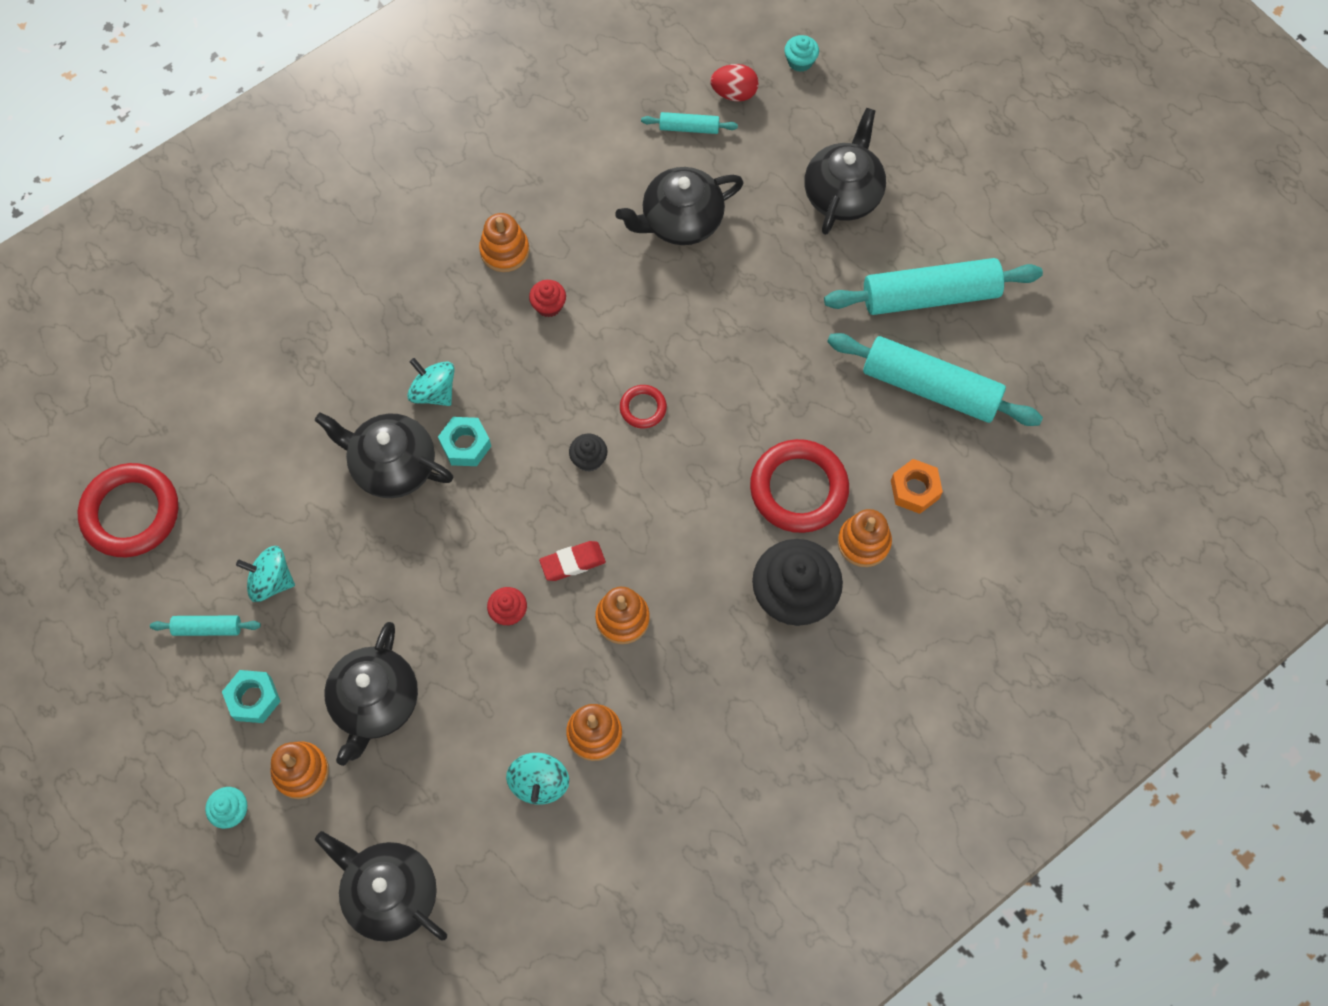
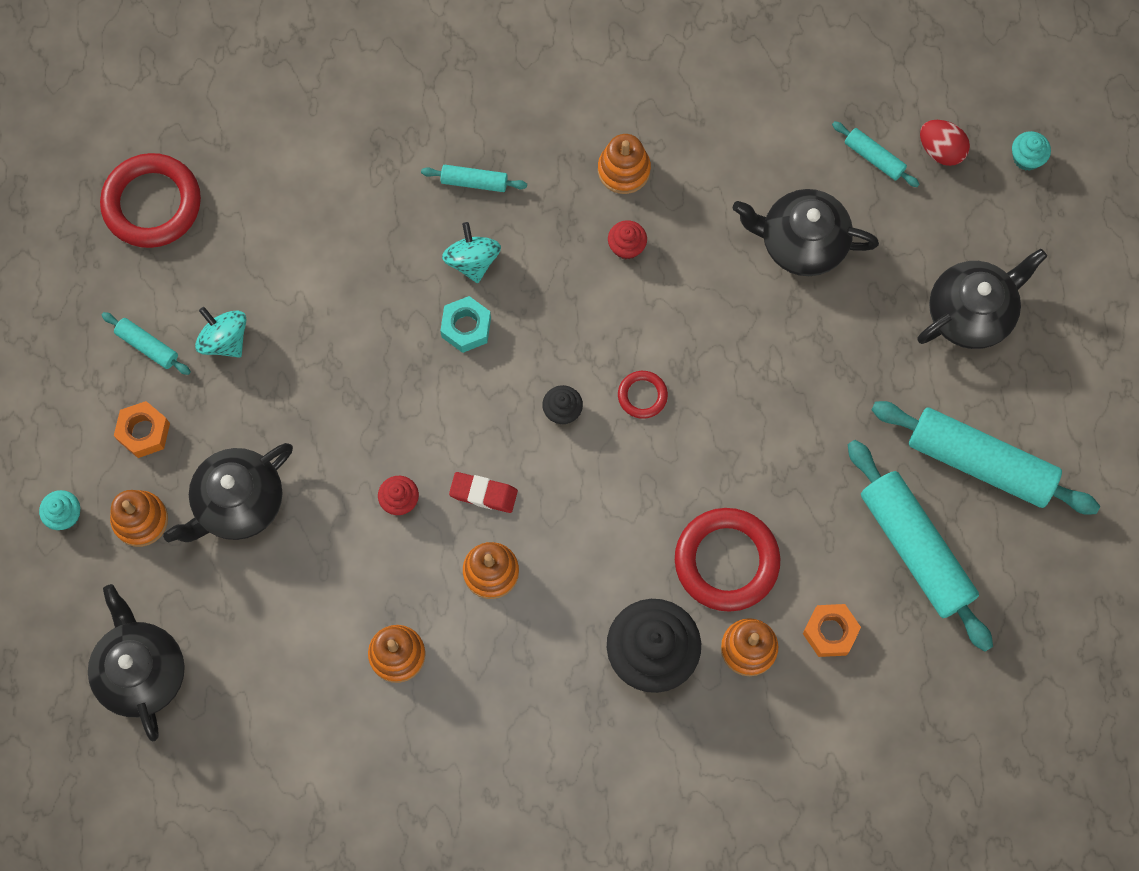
camera: 35 degrees right, 5 degrees up
turquoise nut [222,670,281,723] -> orange nut [114,401,170,458]
black teapot [315,413,454,498] -> none
turquoise spinning top [506,753,569,805] -> none
none -> turquoise rolling pin [421,165,527,192]

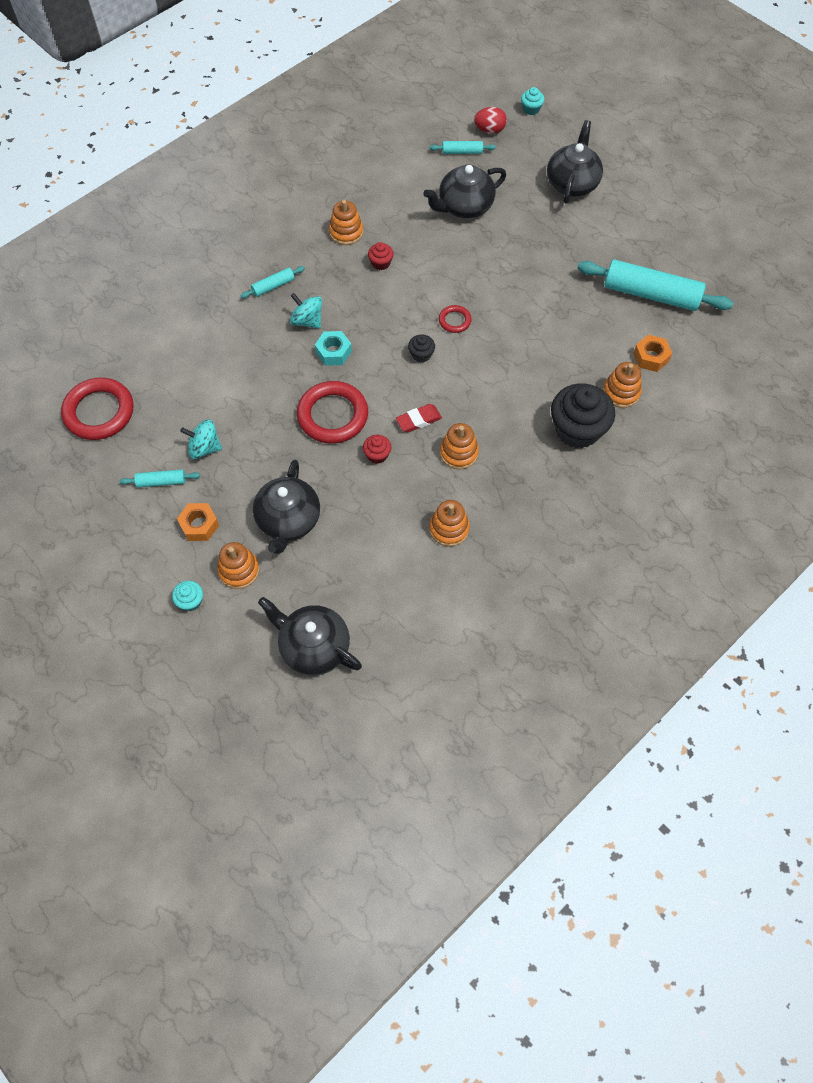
camera: 40 degrees left, 10 degrees down
red ring [675,508,780,612] -> red ring moved to [297,381,368,444]
turquoise rolling pin [871,401,1100,515] -> none

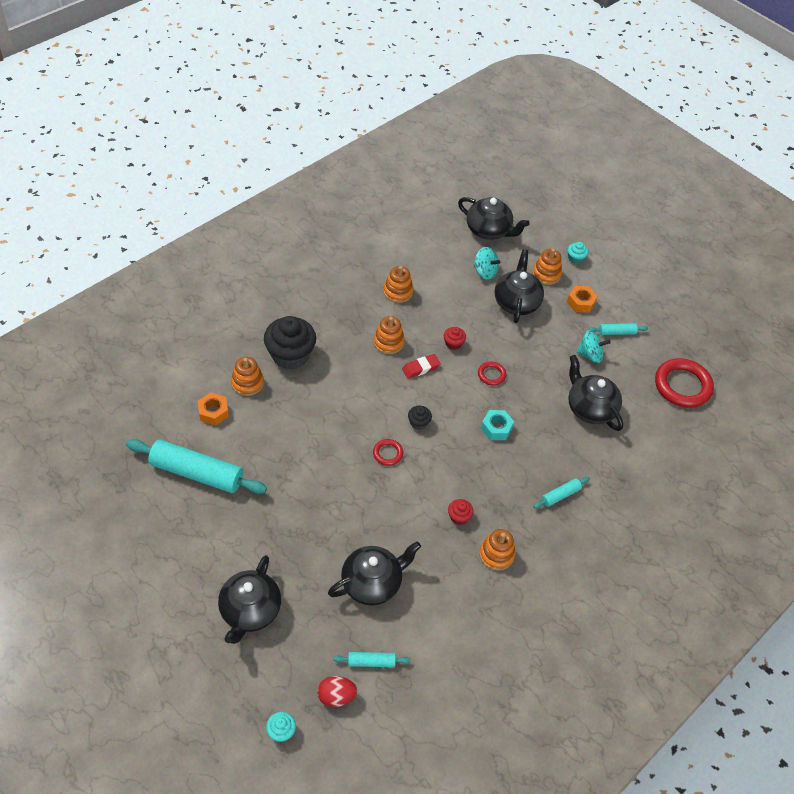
camera: 175 degrees right, 10 degrees down
turquoise spinning top [290,293,322,328] -> turquoise spinning top moved to [474,247,500,280]
red ring [297,381,368,444] -> red ring [478,362,506,386], size x0.49
none -> black teapot [568,355,623,431]

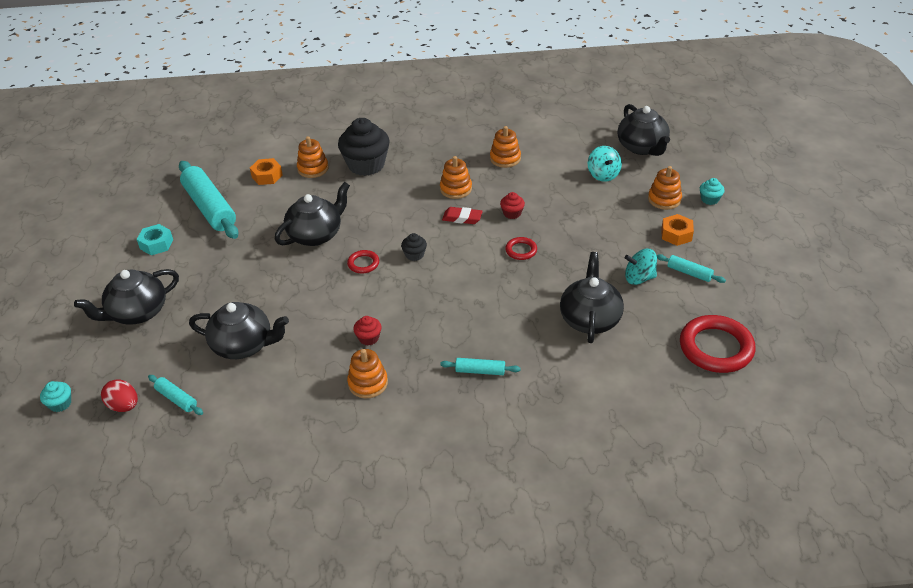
camera: 45 degrees right, 10 degrees down
turquoise nut [481,410,514,440] -> turquoise nut moved to [137,224,173,255]
black teapot [495,249,544,323] -> black teapot moved to [275,182,350,246]
turquoise spinning top [577,330,611,363] -> turquoise spinning top turned 135 degrees clockwise [625,249,657,285]

